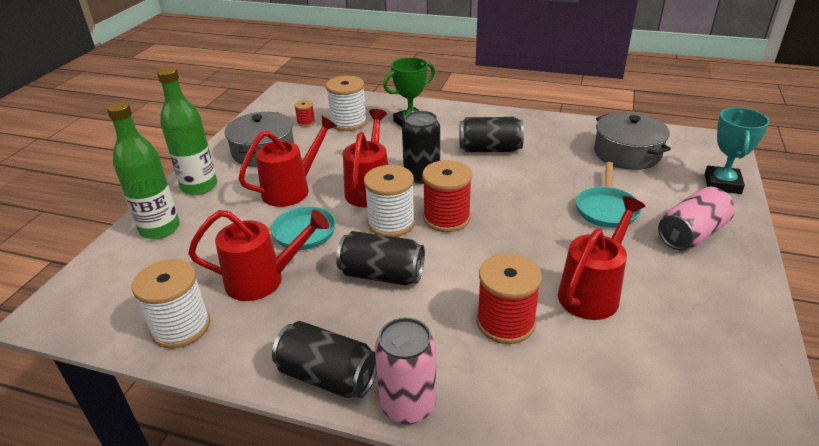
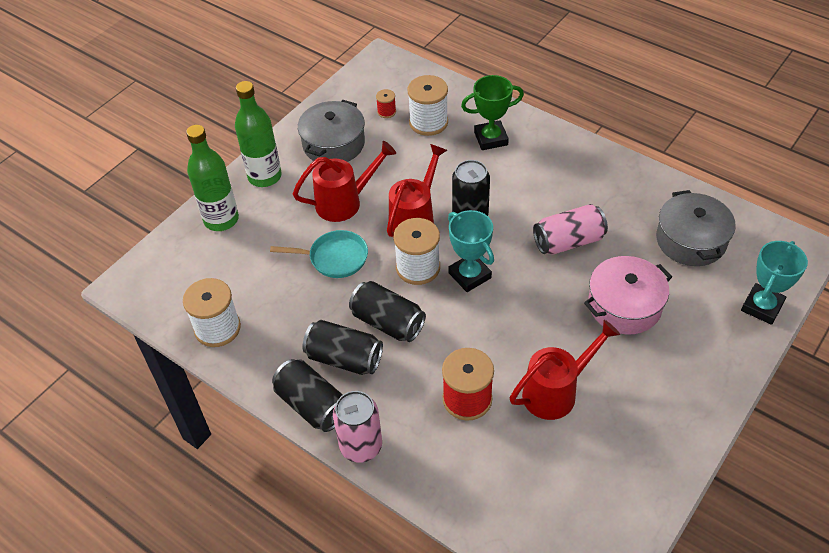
camera: 20 degrees right, 15 degrees up
red watering can [188,210,329,301] -> none
red spool [422,160,472,232] -> turquoise trophy [448,210,494,292]
black can [459,117,524,152] -> black can moved to [302,320,383,375]
turquoise pan [576,162,641,228] -> pink pot [584,256,672,335]
pink can [658,187,735,250] -> pink can moved to [533,204,608,255]

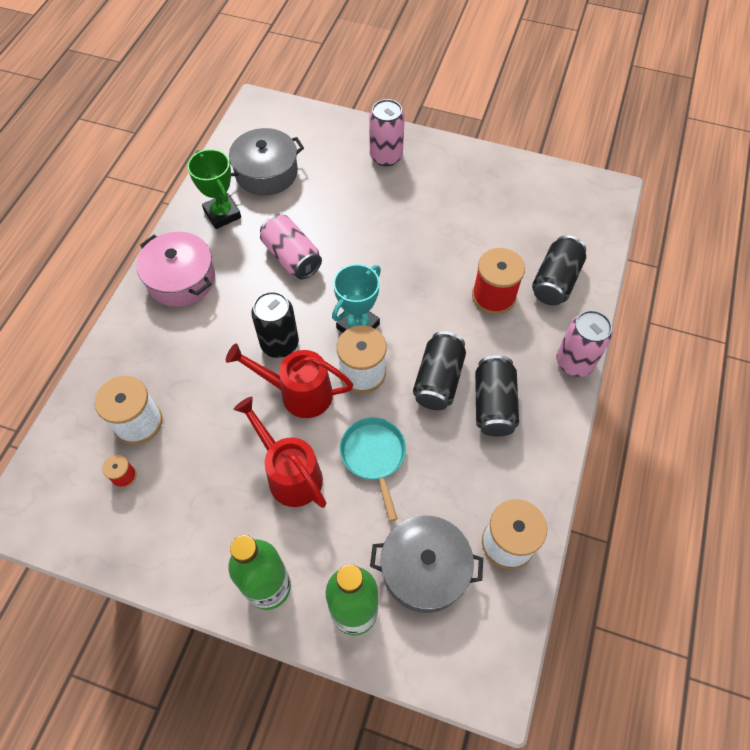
camera: 110 degrees left, 10 degrees up
black can [272,359,343,432] -> black can moved to [532,235,586,306]
grey pot [298,100,365,162] -> grey pot moved to [370,516,483,613]
green trophy [461,75,524,150] -> green trophy moved to [187,149,241,229]
red watering can [510,320,620,420] -> none
pink pot [584,256,672,335] -> pink pot moved to [136,232,215,307]
turquoise trophy [741,241,808,325] -> none
none -> pink can [369,99,405,166]

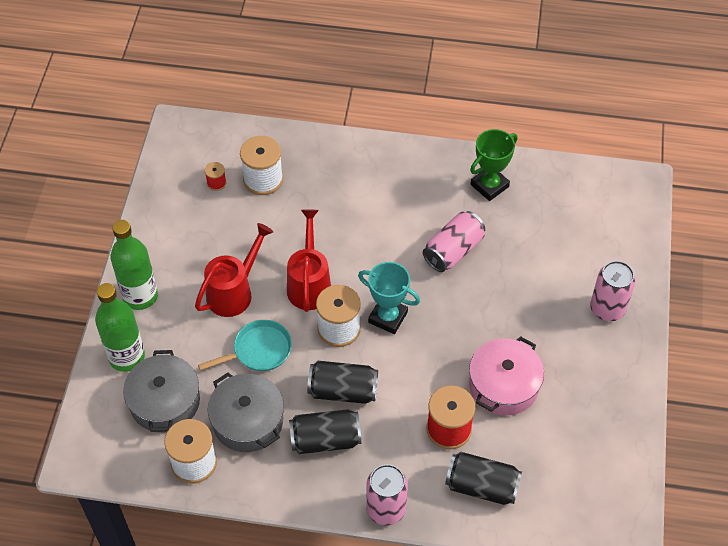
camera: 80 degrees right, 5 degrees down
pink pot [136,232,215,307] -> pink pot moved to [469,336,544,416]
grey pot [229,128,304,196] -> grey pot moved to [208,372,284,452]
black can [251,291,299,358] -> none

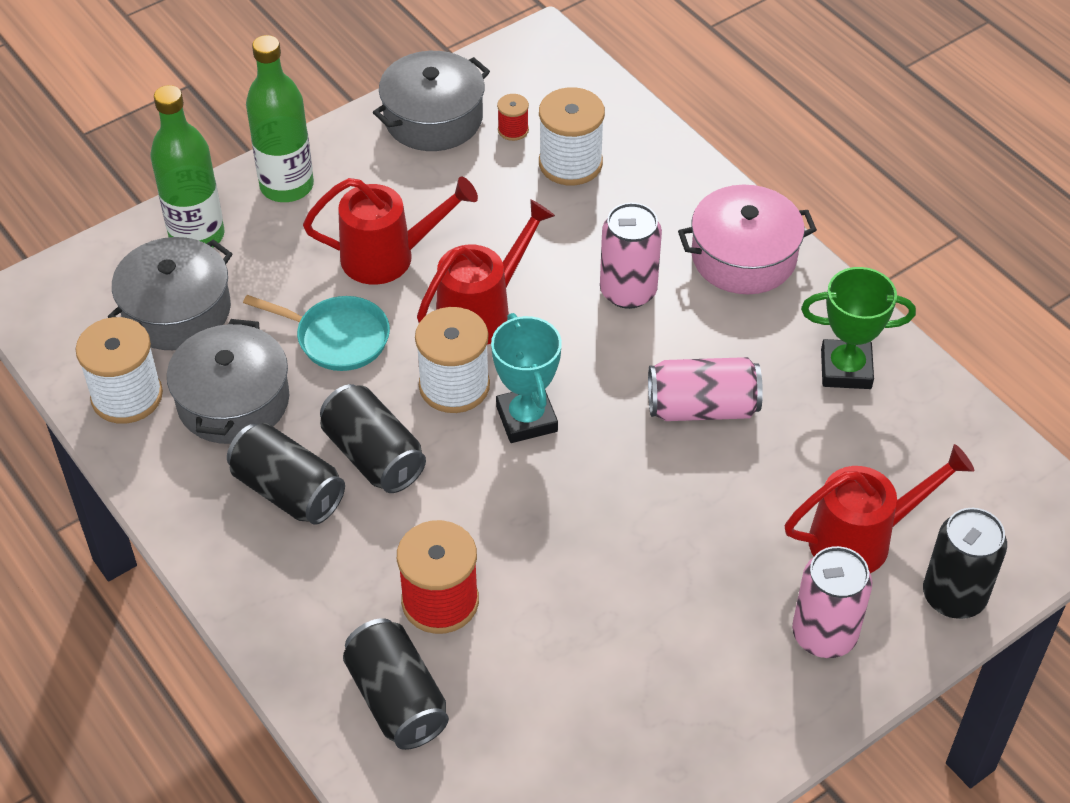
camera: 45 degrees right, 5 degrees down
pink can [366,464,408,526] -> pink can moved to [600,203,662,309]
pink pot [469,336,544,416] -> pink pot moved to [678,185,817,294]
none -> grey pot [373,51,490,151]
none -> red watering can [785,444,974,573]
none -> black can [923,508,1007,619]

